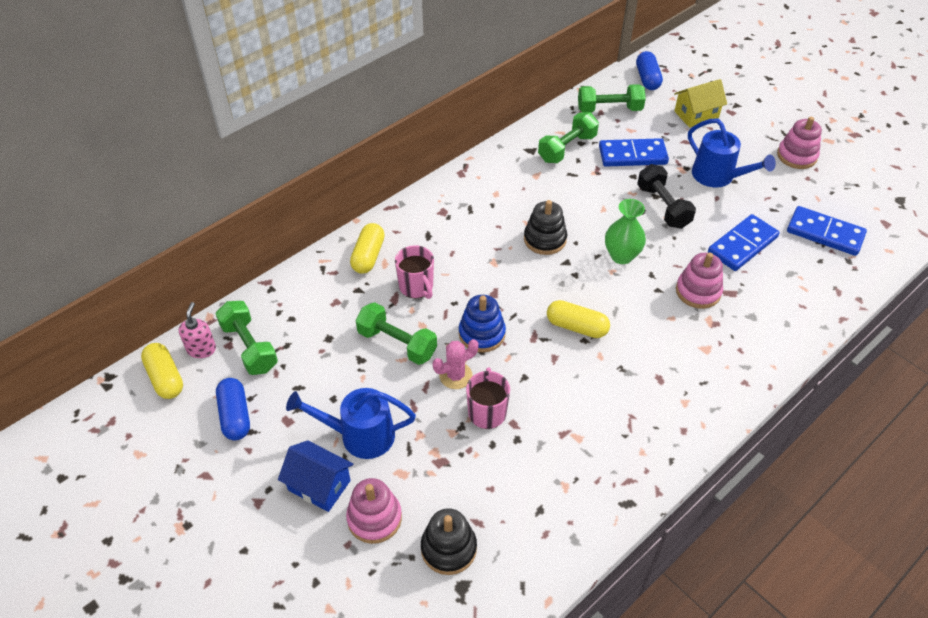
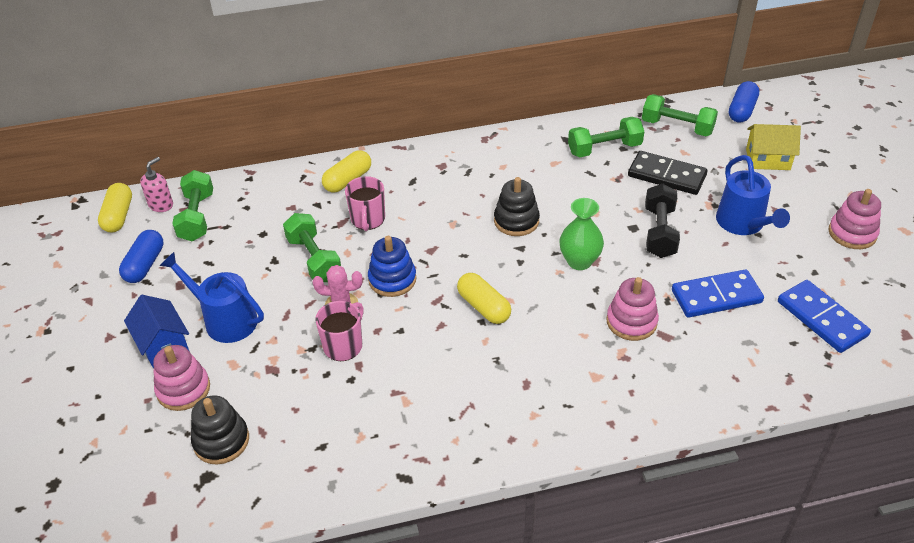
camera: 30 degrees right, 5 degrees down
blue domino [599,138,669,167] -> black domino [628,151,708,195]

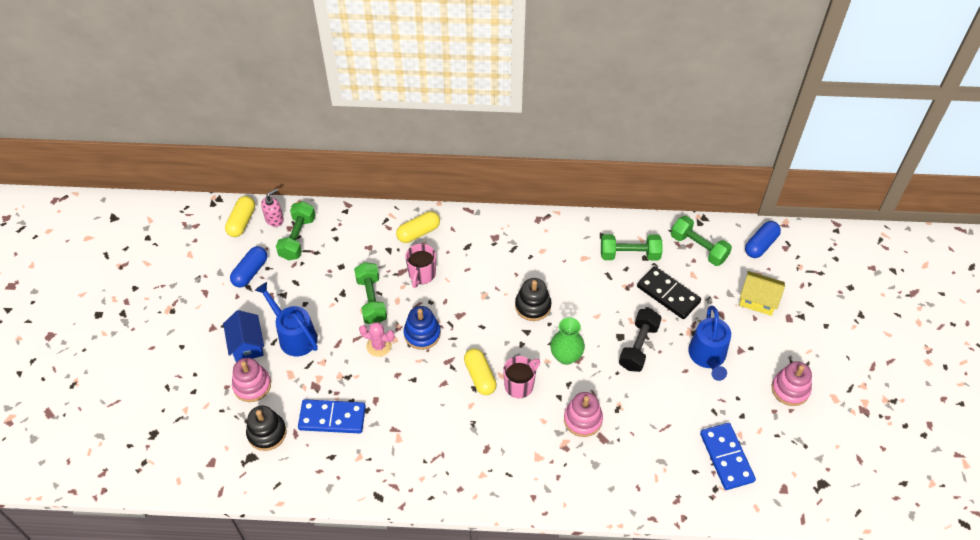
camera: 15 degrees right, 10 degrees up
pink mug [315,301,364,361] -> pink mug moved to [503,356,540,398]
blue domino [672,269,764,318] -> blue domino moved to [298,399,366,433]

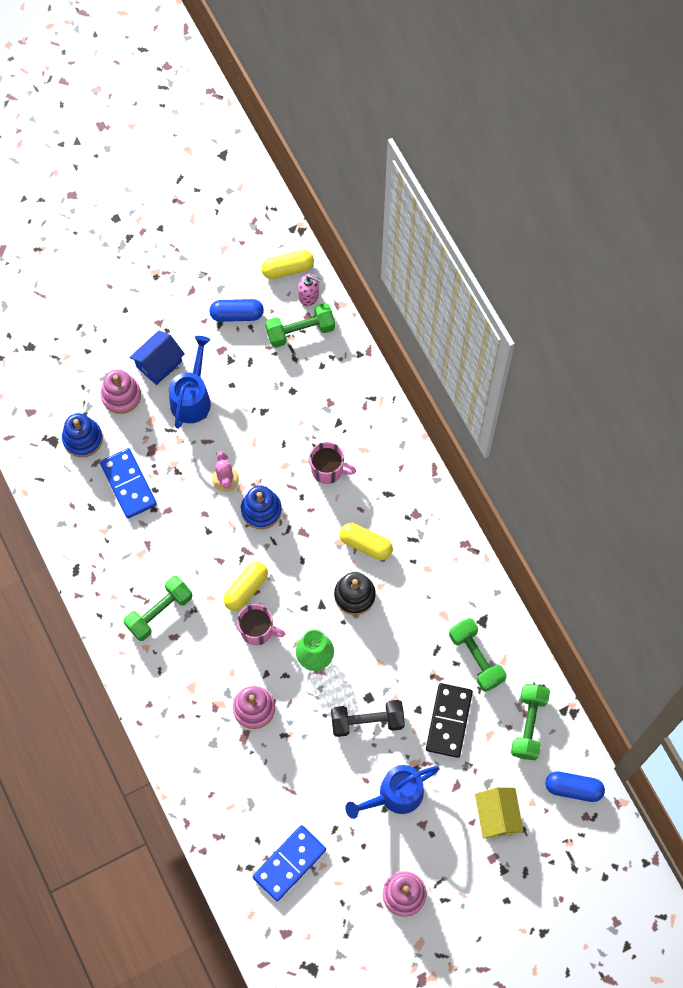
camera: 60 degrees right, 15 degrees up
black stacking toy [246,406,286,451] -> blue stacking toy [62,413,103,457]
green dumbbell [354,262,387,324] -> green dumbbell moved to [123,576,192,641]
yellow capsule [396,211,440,243] -> yellow capsule moved to [340,523,393,560]
pink mug [405,244,436,288] -> pink mug turned 150 degrees counterclockwise [310,442,356,484]

